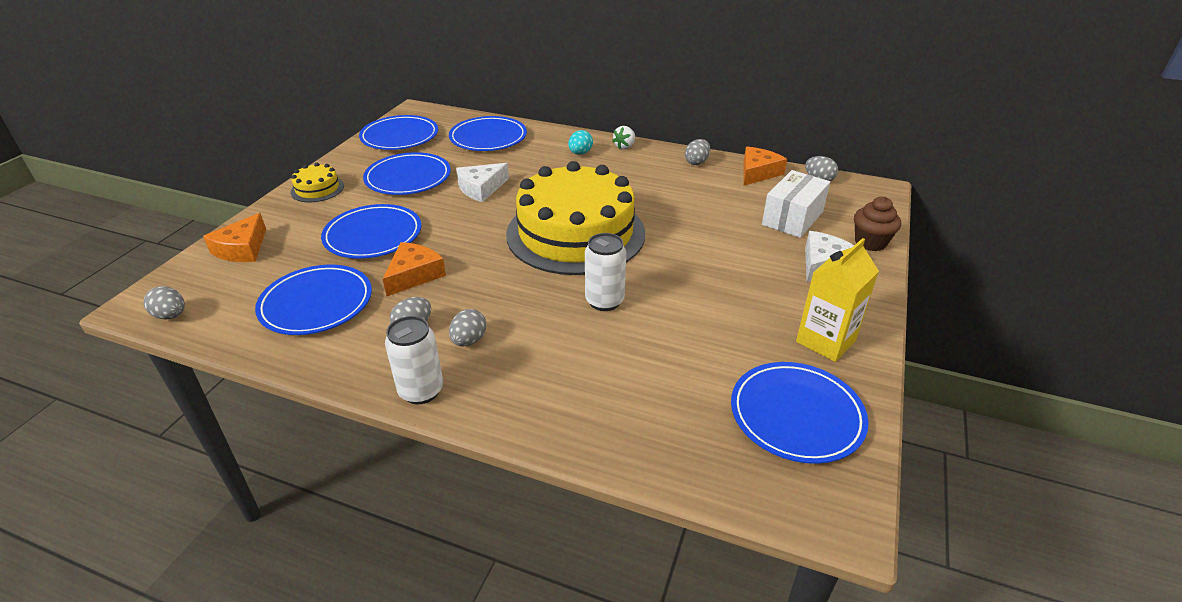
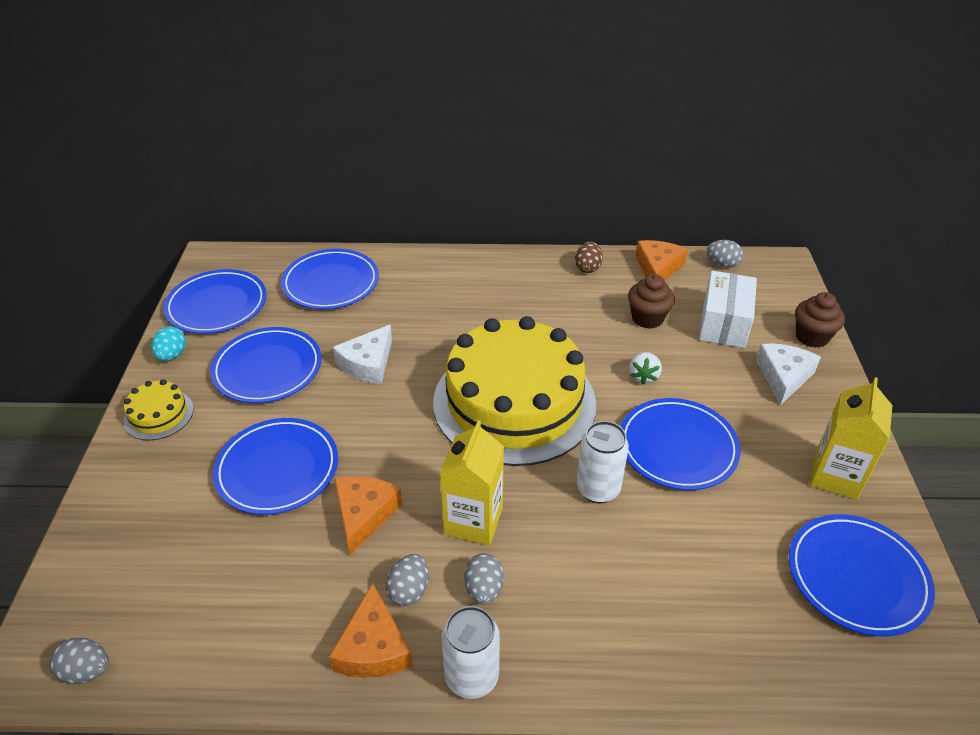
camera: 20 degrees left, 5 degrees up
orange cheese [203,213,266,262] -> orange cheese moved to [329,583,413,678]
blue plate [255,264,372,335] -> blue plate moved to [621,398,741,490]
turquoise egg [568,130,593,155] -> turquoise egg moved to [151,326,186,361]
white strawberry [612,126,635,149] -> white strawberry moved to [629,352,662,384]
grey egg [685,139,710,165] -> brown egg [575,242,603,273]
none -> yellow carton [439,420,504,545]
none -> brown cupcake [628,274,675,329]

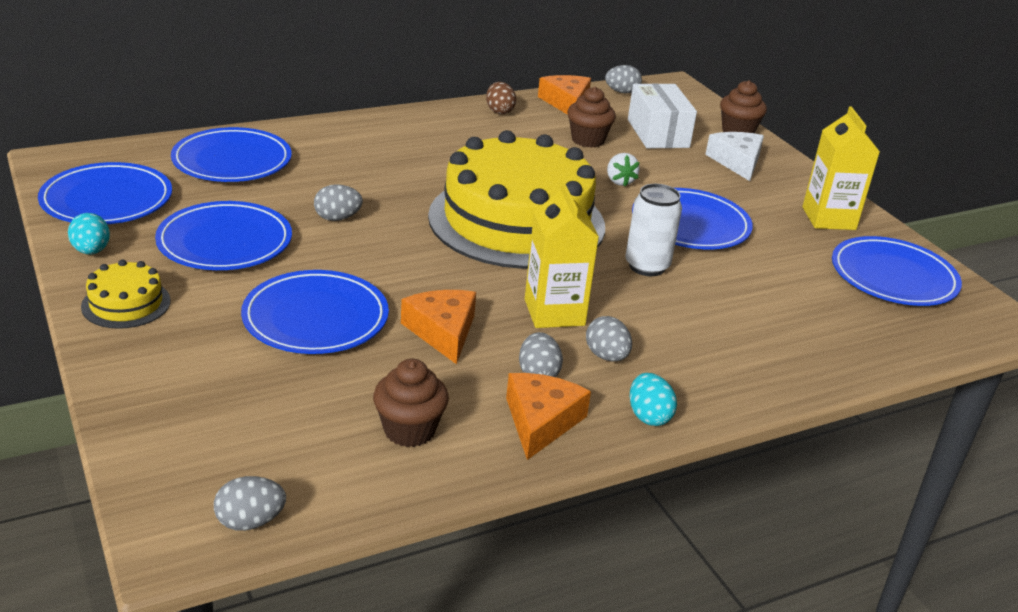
camera: 30 degrees left, 10 degrees down
orange cheese [329,583,413,678] -> orange cheese turned 135 degrees counterclockwise [506,373,591,460]
white cheese [333,325,392,384] -> grey egg [314,184,363,221]
white can [442,606,500,699] -> turquoise egg [630,373,677,426]
none -> brown cupcake [373,359,449,447]

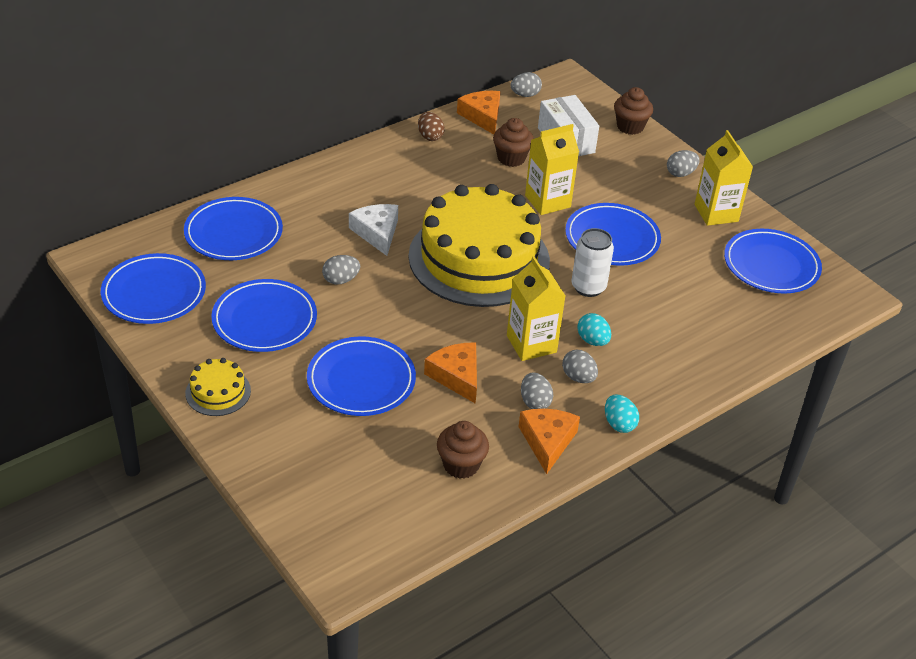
camera: 10 degrees left, 10 degrees up
turquoise egg [68,213,110,254] -> turquoise egg moved to [577,313,611,346]
grey egg [214,476,286,531] -> grey egg moved to [667,150,700,177]
white strawberry [607,153,640,186] -> yellow carton [525,124,579,215]
white cheese [705,132,764,181] -> white cheese moved to [349,204,398,256]

